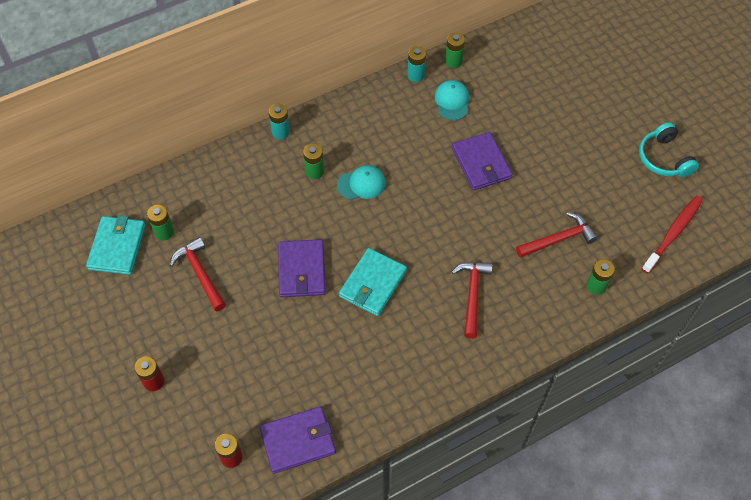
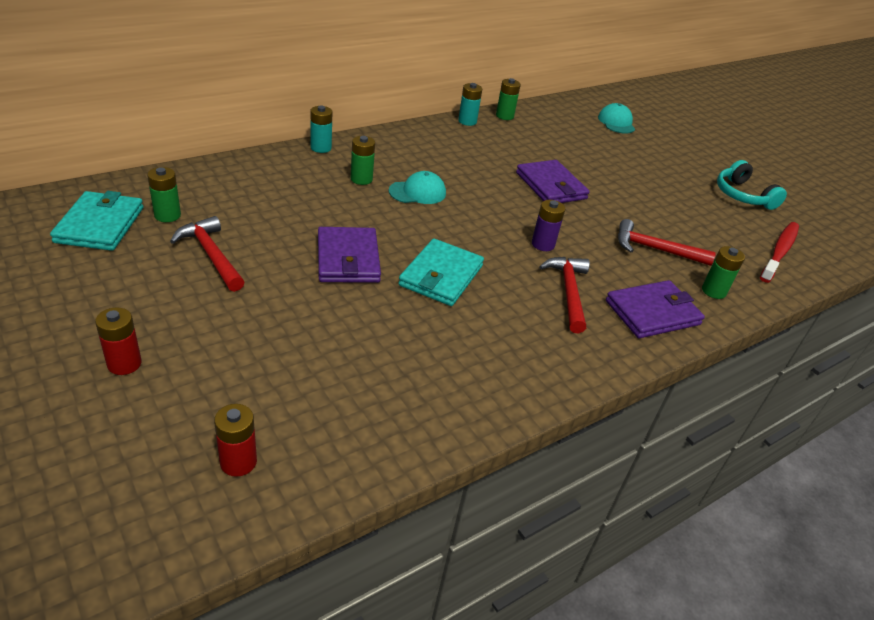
camera: 10 degrees left, 20 degrees down
purple wallet [259,406,336,474] -> purple wallet moved to [606,280,705,338]
turquoise cap [435,80,469,120] -> turquoise cap moved to [598,103,635,134]
red hammer [516,212,598,258] -> red hammer turned 135 degrees counterclockwise [618,219,716,266]
none -> purple battery [532,200,565,251]

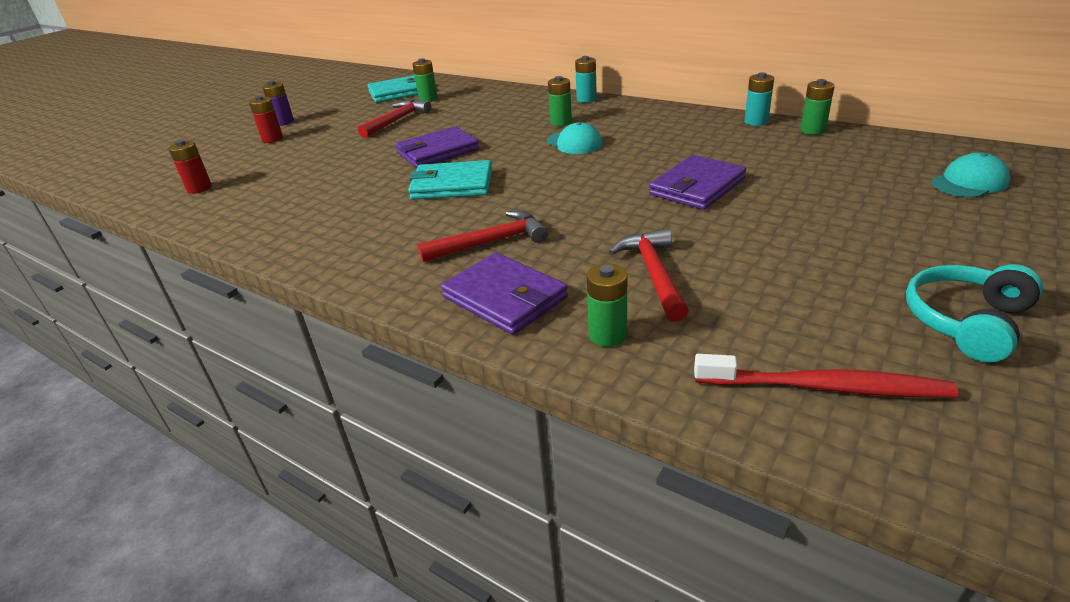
camera: 75 degrees right, 5 degrees down
purple battery [532,200,565,251] -> purple battery moved to [262,81,294,126]

